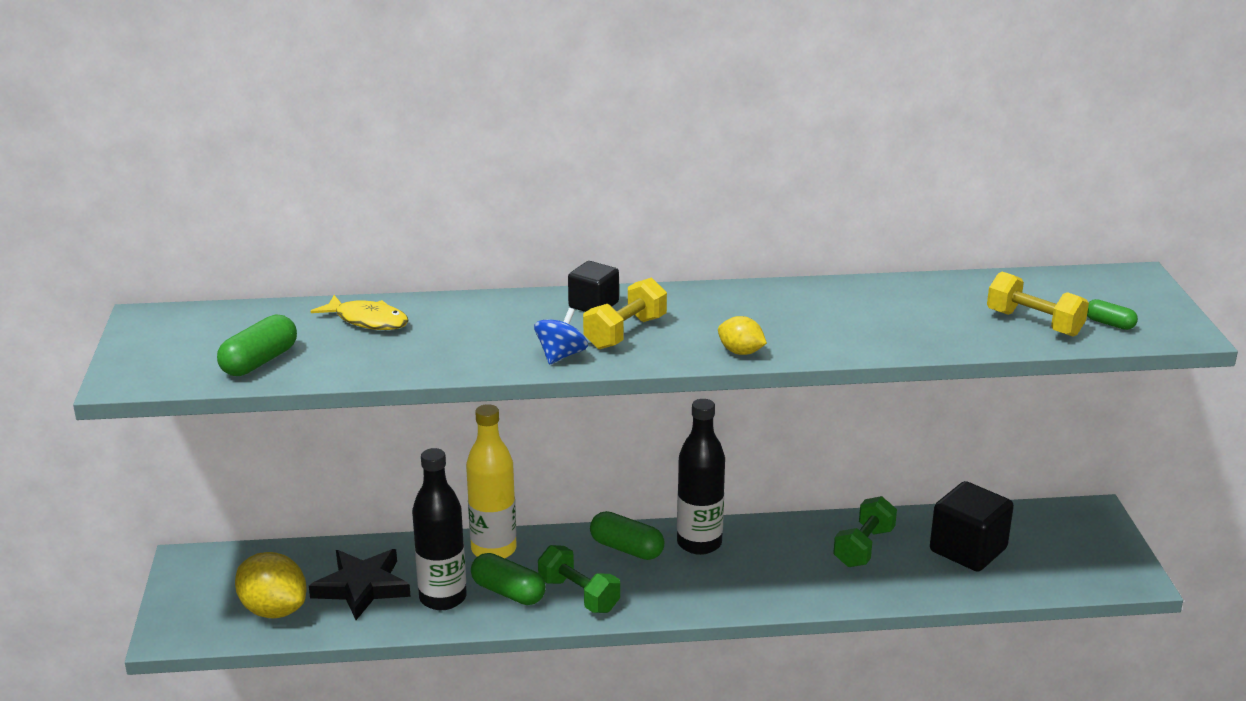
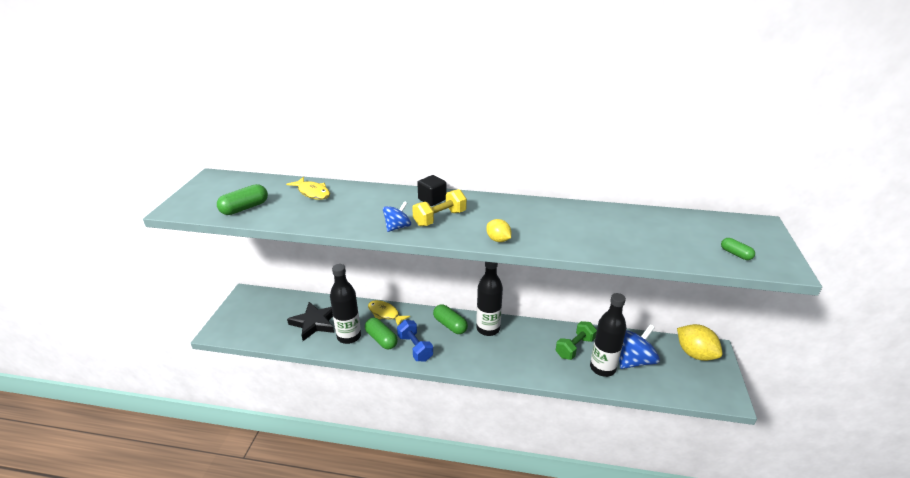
camera: 15 degrees right, 5 degrees up
yellow lemon [235,552,307,618] -> yellow lemon moved to [677,324,723,361]
yellow bottle [466,404,517,558] -> yellow fish [368,300,410,325]
green dumbbell [538,545,620,613] -> blue dumbbell [397,320,433,361]
black cube [930,481,1014,572] -> blue spinning top [619,324,660,369]
yellow dumbbell [987,272,1089,337] -> none
none -> black bottle [590,293,626,377]

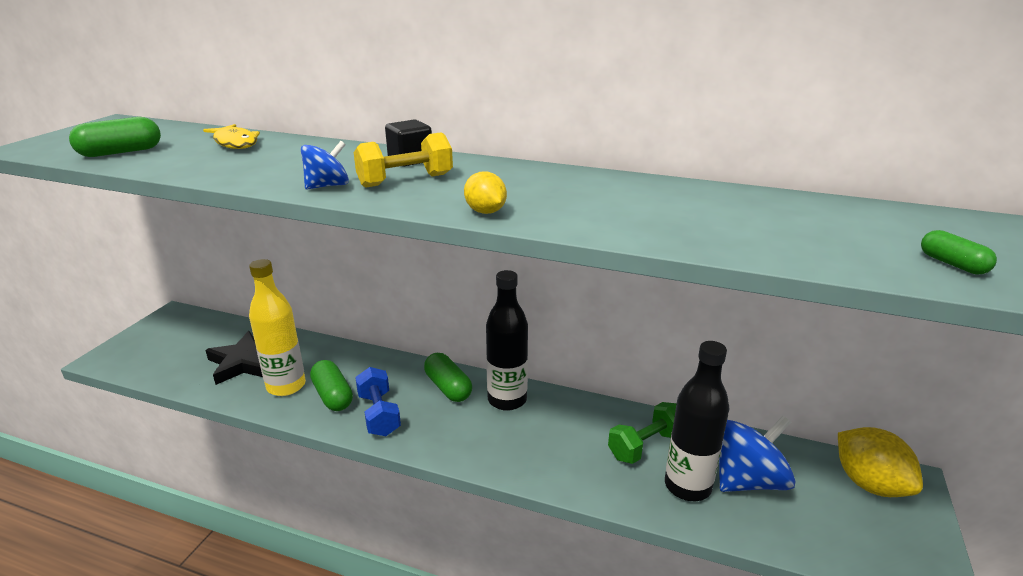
camera: 10 degrees right, 5 degrees down
black bottle [330,264,361,344] -> yellow bottle [249,259,306,396]
yellow fish [368,300,410,325] -> none

